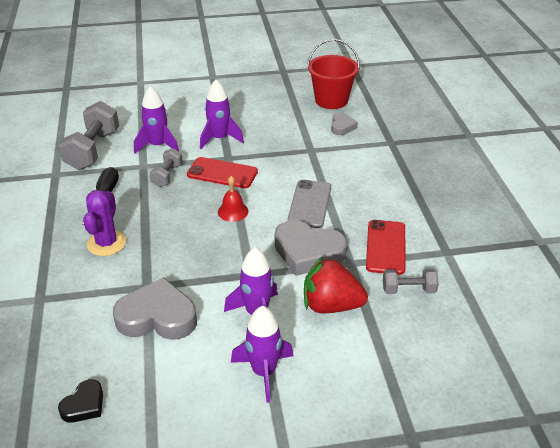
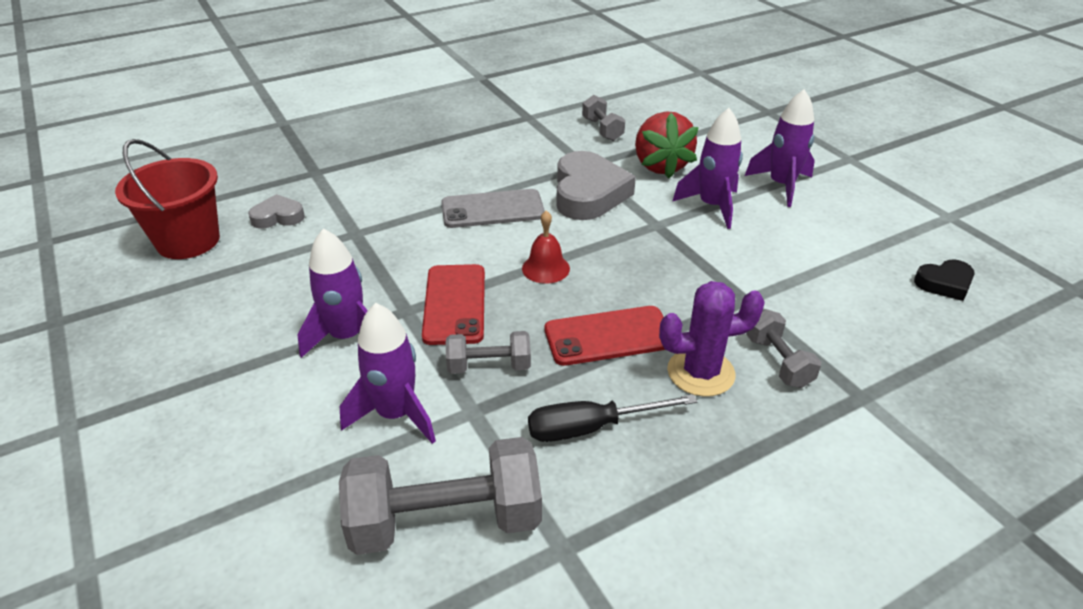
camera: 110 degrees left, 0 degrees up
black heart [58,379,103,423] -> black heart turned 150 degrees clockwise [914,260,975,301]
grey heart [113,277,197,340] -> none
red phone [366,220,406,275] -> red phone moved to [545,306,665,366]
none -> grey dumbbell [746,309,821,388]

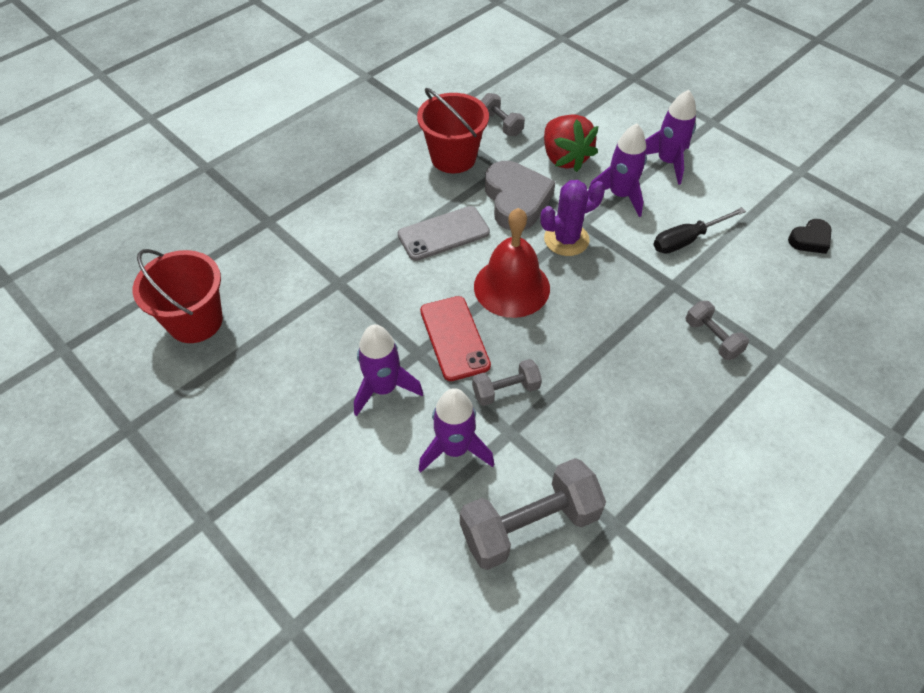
camera: 15 degrees left, 15 degrees up
grey heart [248,194,305,228] -> none
red bell [522,210,570,284] -> red bell [474,208,550,318], size x1.93
black screwdriver [528,394,697,442] -> black screwdriver moved to [653,207,746,254]
red phone [545,306,665,366] -> none
purple cactus [659,281,765,397] -> purple cactus moved to [540,180,605,256]
none -> red bucket [417,88,489,173]

